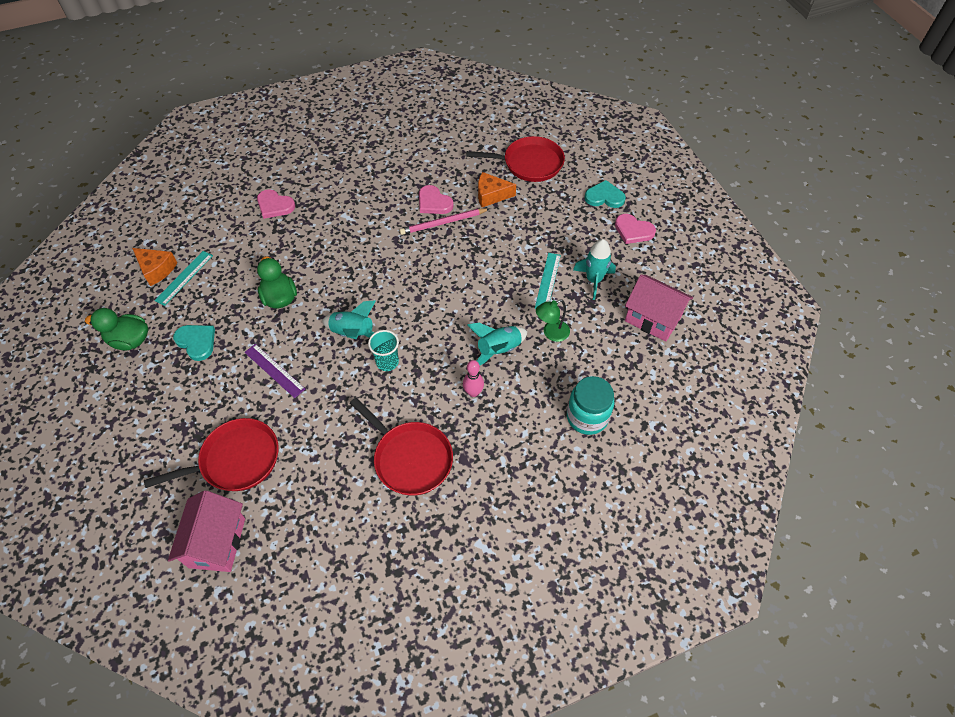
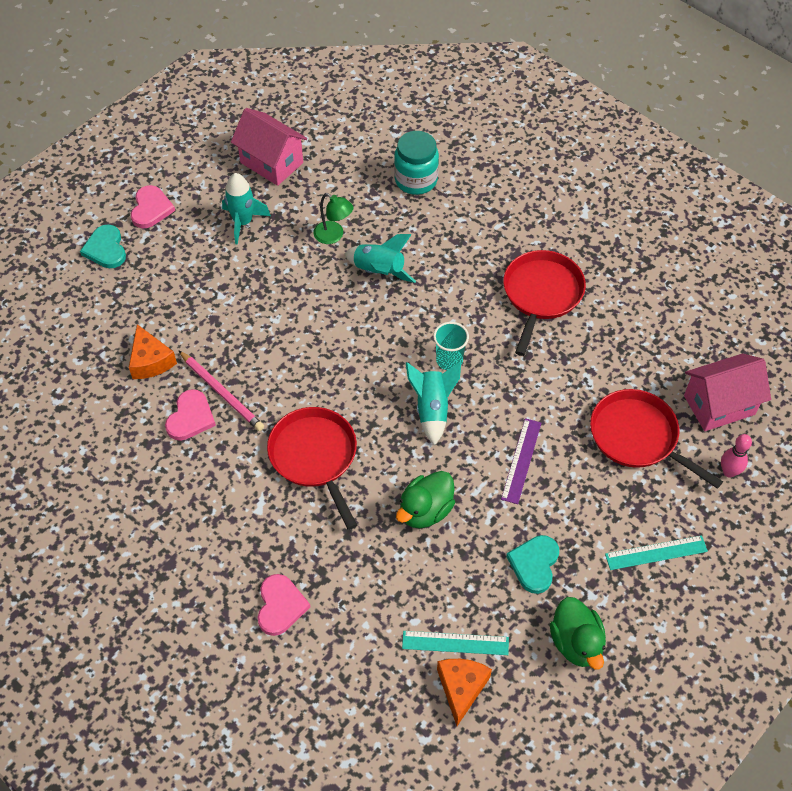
camera: 115 degrees left, 0 degrees up
pink bowling pin [463,360,484,397] -> pink bowling pin moved to [721,434,752,477]
red pan [466,136,565,182] -> red pan moved to [267,407,357,530]
turquoise ruler [535,253,561,309] -> turquoise ruler moved to [605,535,708,570]
pink house [625,275,693,341] -> pink house turned 60 degrees counterclockwise [231,108,307,186]

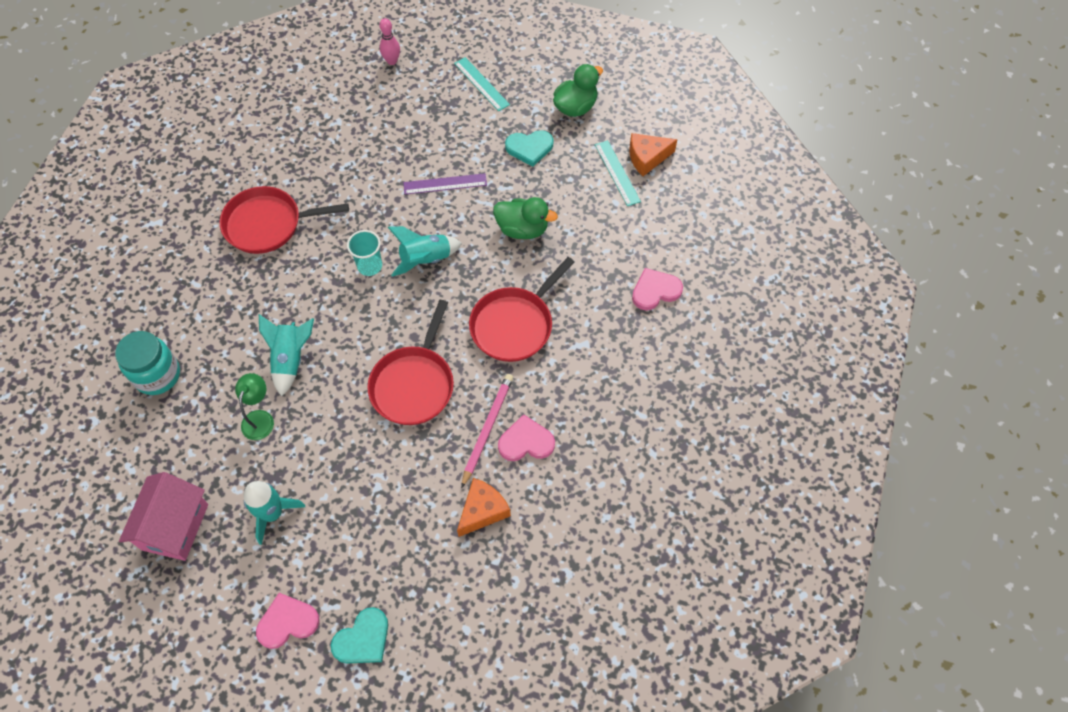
camera: 115 degrees left, 5 degrees up
red pan [590,389,723,489] -> red pan moved to [367,300,454,425]
pink house [684,353,771,431] -> none

